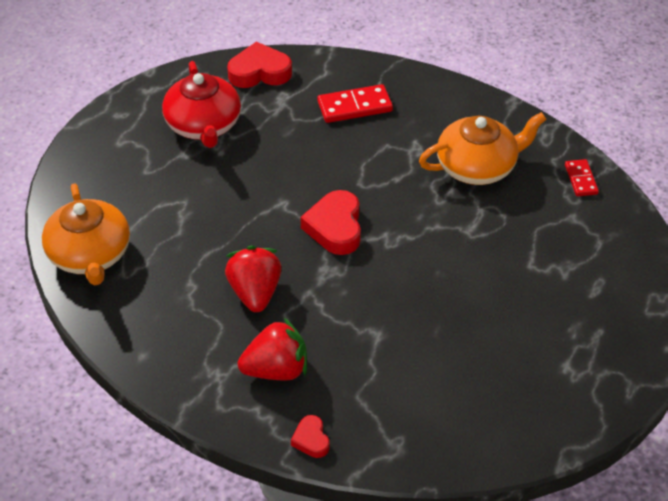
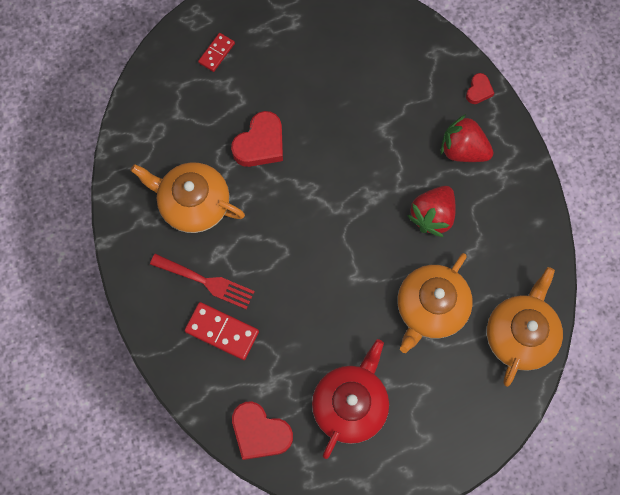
camera: 140 degrees left, 25 degrees up
red heart [300,190,361,255] -> red heart moved to [231,111,283,167]
red domino [565,159,599,196] -> red domino moved to [198,33,235,72]
none -> red fork [150,254,255,310]
none -> orange teapot [398,253,473,353]

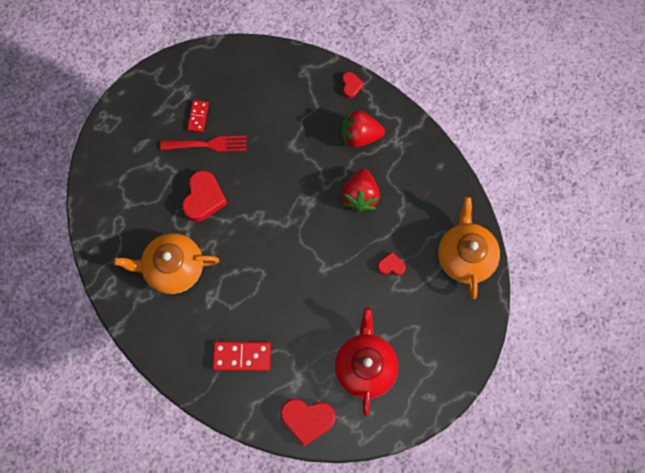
camera: 25 degrees left, 0 degrees up
red fork [150,254,255,310] -> red fork moved to [160,136,247,152]
red domino [198,33,235,72] -> red domino moved to [187,100,209,132]
orange teapot [398,253,473,353] -> red heart [377,252,406,276]

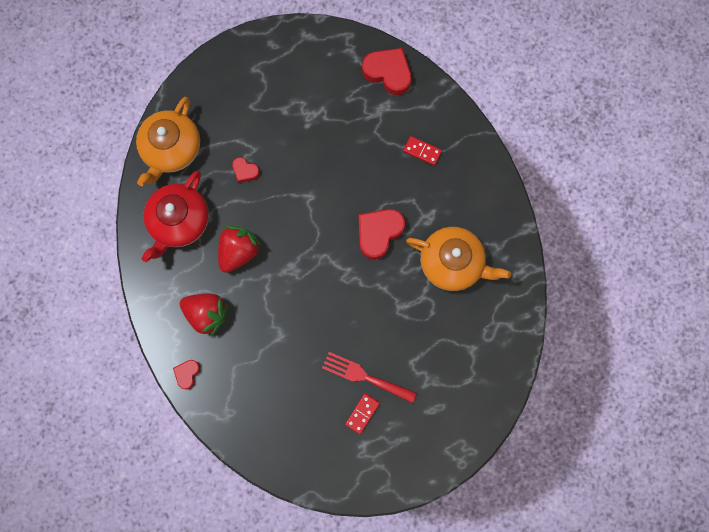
camera: 155 degrees left, 5 degrees up
red heart [182,170,227,222] -> red heart moved to [359,209,405,260]
red domino [212,341,271,371] -> red domino [403,136,442,166], size x0.62
red teapot [334,308,398,416] -> red teapot moved to [142,171,209,262]

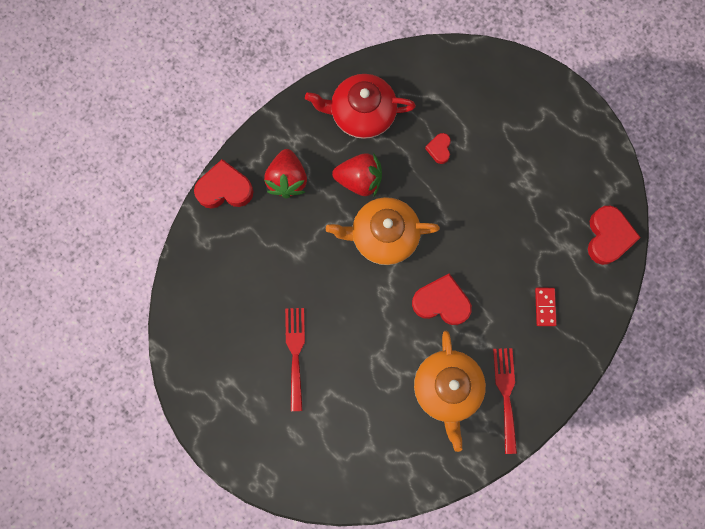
camera: 65 degrees right, 0 degrees up
orange teapot [136,97,200,186] -> orange teapot moved to [326,197,440,265]
red heart [173,360,200,390] -> red heart [194,159,254,209], size x1.87
red domino [345,393,380,434] -> none
none -> red fork [493,348,517,454]

